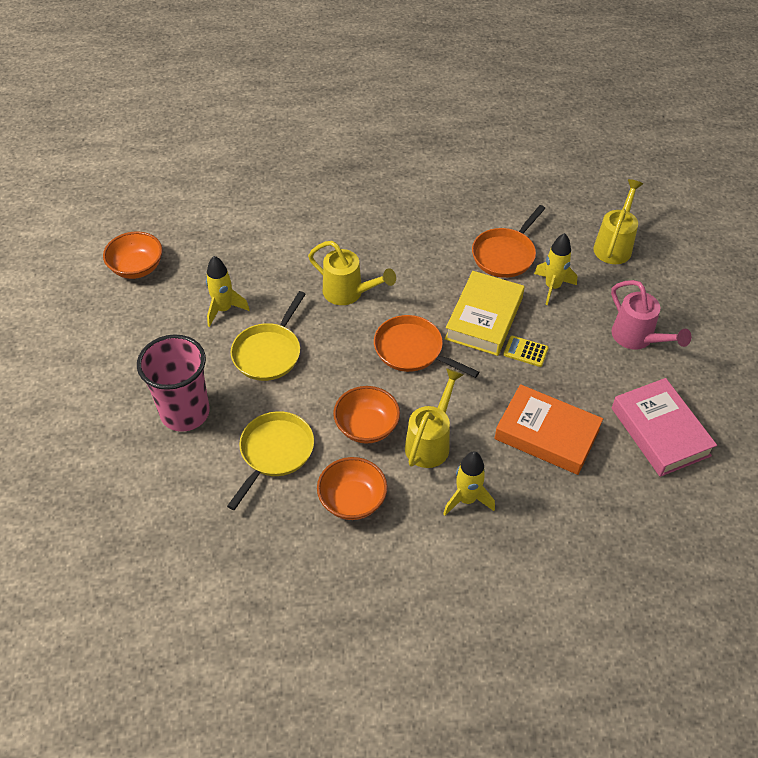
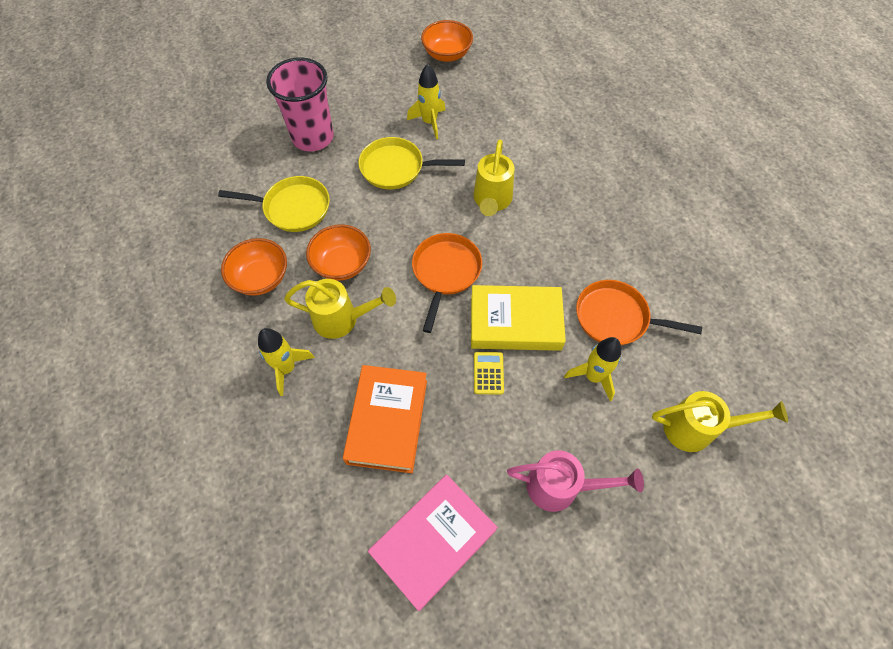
camera: 70 degrees right, 10 degrees up
pink watering can [611,280,691,349] -> pink watering can turned 120 degrees counterclockwise [507,451,644,512]

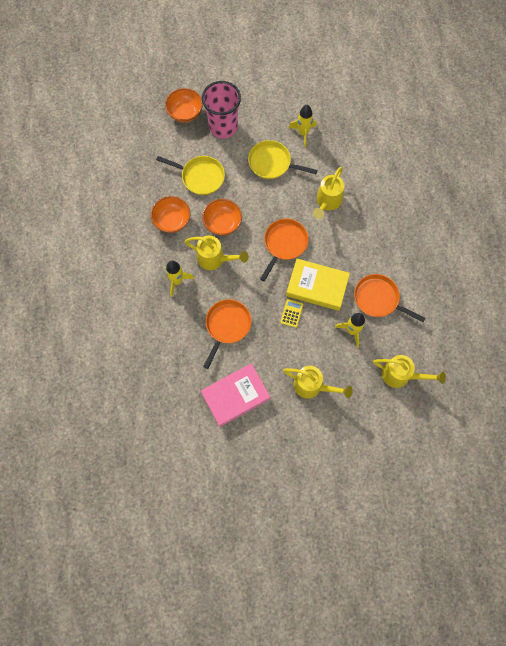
camera: 15 degrees right, 10 degrees up
orange book [343,365,427,473] -> orange pan [203,299,252,369]
orange bowl [421,20,473,62] -> orange bowl moved to [165,88,203,122]
pink watering can [507,451,644,512] -> yellow watering can [283,366,353,399]

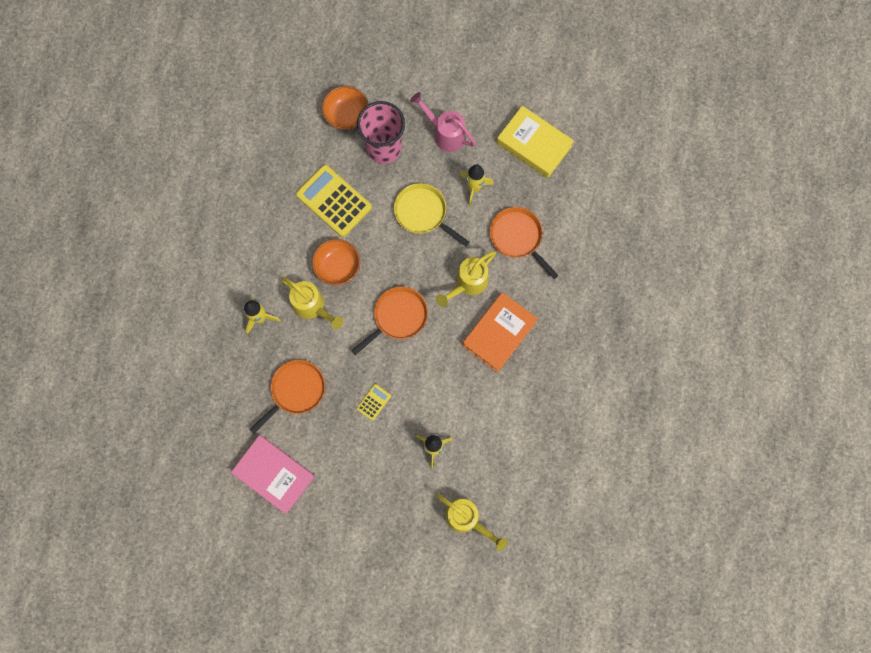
camera: 20 degrees right, 5 degrees up
orange bowl [151,196,191,233] -> none
yellow pan [156,156,225,195] -> yellow calculator [296,165,372,237]
pink book [201,363,270,427] -> pink book turned 45 degrees clockwise [231,435,315,514]
yellow watering can [283,366,353,399] -> none
yellow book [286,259,350,311] -> yellow book moved to [497,106,574,178]
orange pan [354,274,426,323] -> orange pan moved to [490,207,559,279]
none -> pink watering can [410,92,476,152]
none -> orange book [462,292,538,373]

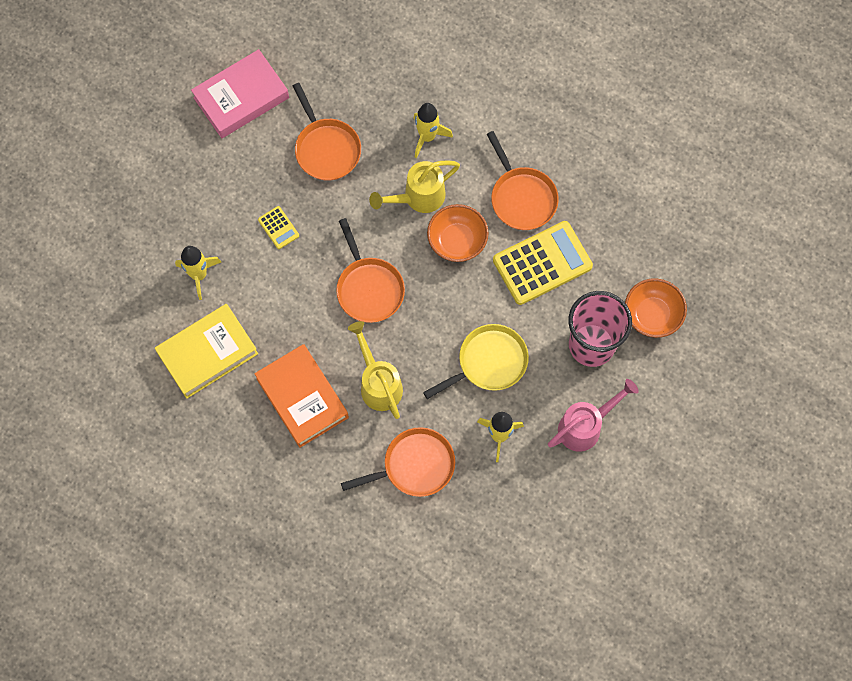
camera: 110 degrees right, 5 degrees down
yellow watering can [436,494,508,551] -> none
yellow book [497,106,574,178] -> yellow book moved to [155,304,258,399]
none -> orange pan [487,131,559,230]

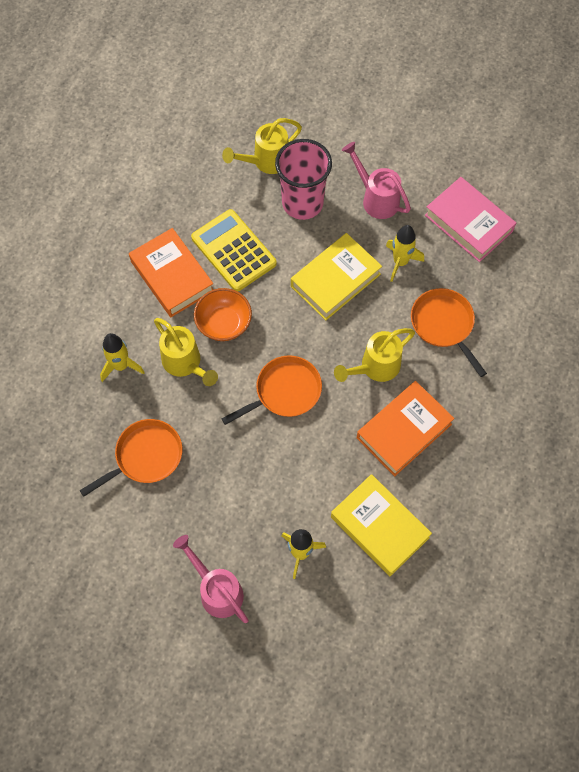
camera: 100 degrees left, 5 degrees down
pink book [191,49,289,138] -> pink book moved to [425,177,516,262]
yellow calculator [258,206,299,249] -> none
yellow pan [423,324,529,399] -> yellow book [291,233,382,320]
orange pan [487,131,559,230] -> orange book [129,228,214,317]
orange bowl [625,278,687,338] -> yellow watering can [222,118,302,174]
none -> pink watering can [173,535,249,623]

